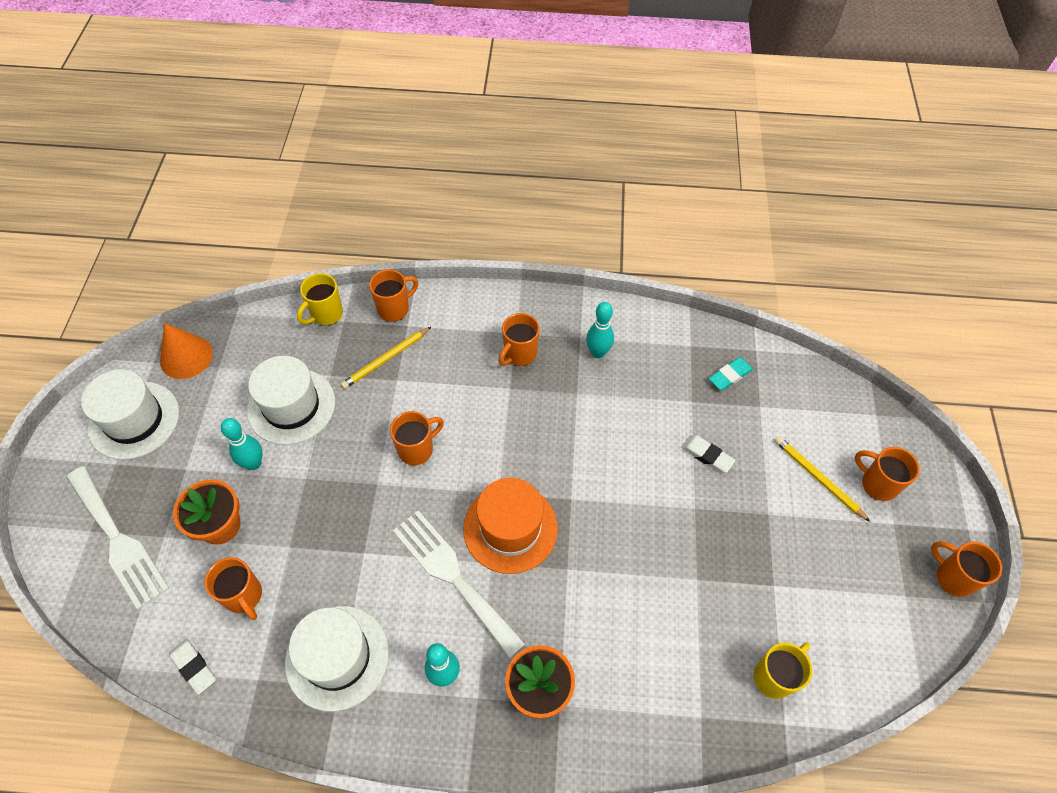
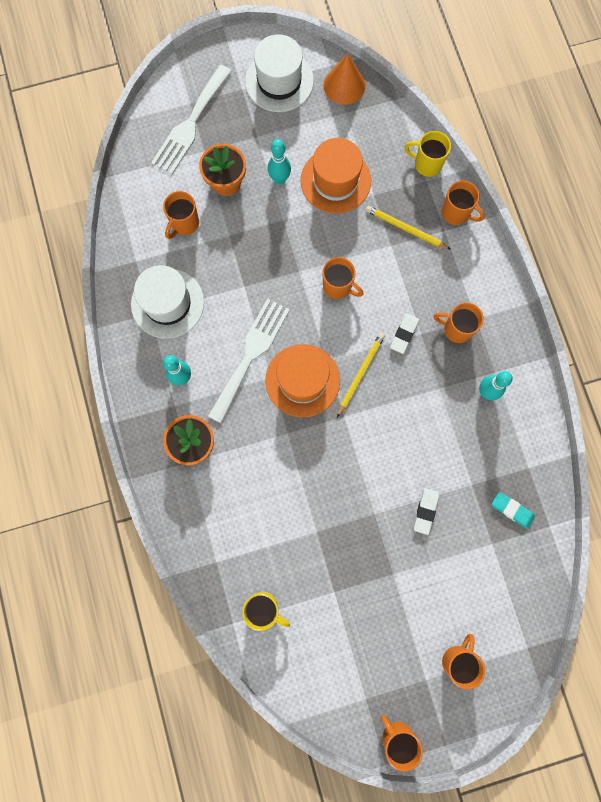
camera: 70 degrees right, 20 degrees up
white eraser [169,638,216,695] -> white eraser moved to [390,313,419,354]
white hat [247,356,335,445] -> orange hat [300,138,371,214]
yellow pencil [775,436,870,522] -> yellow pencil moved to [337,333,385,417]
orange mug [931,541,1002,597] -> orange mug turned 60 degrees counterclockwise [381,715,423,772]

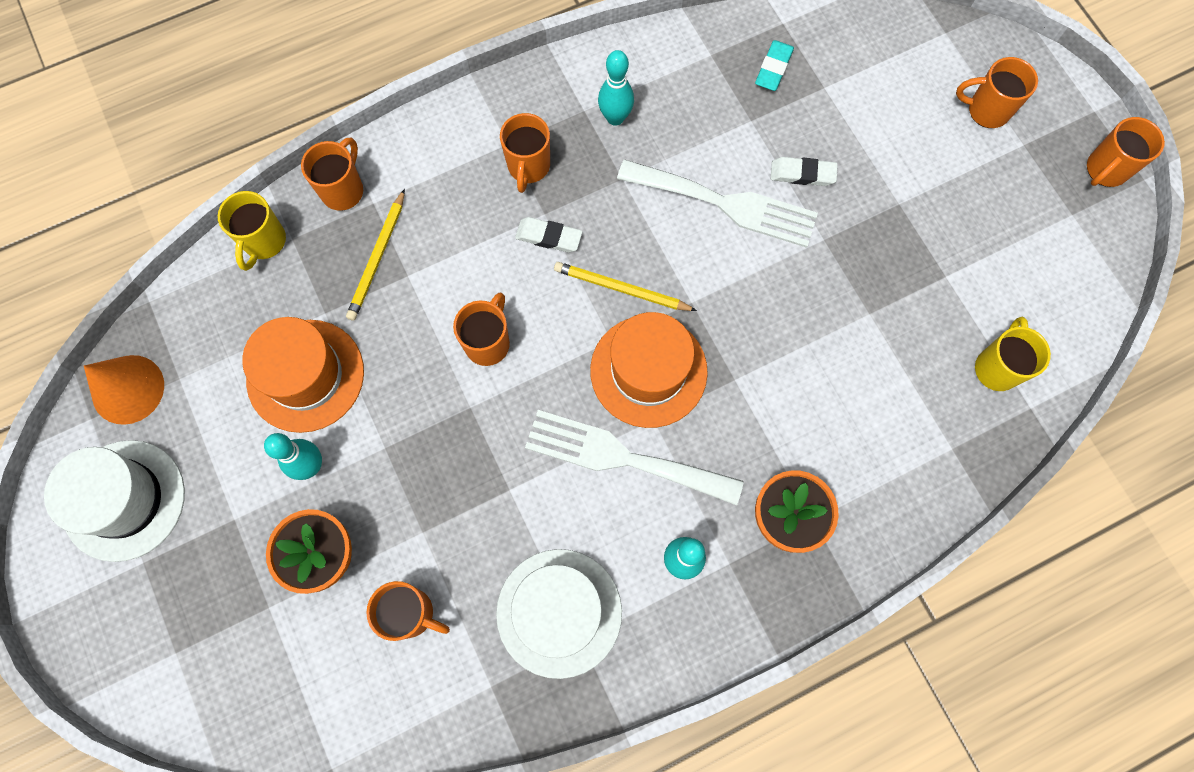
camera: 100 degrees left, 5 degrees down
white fork [151,64,232,174] -> white fork moved to [617,159,818,248]

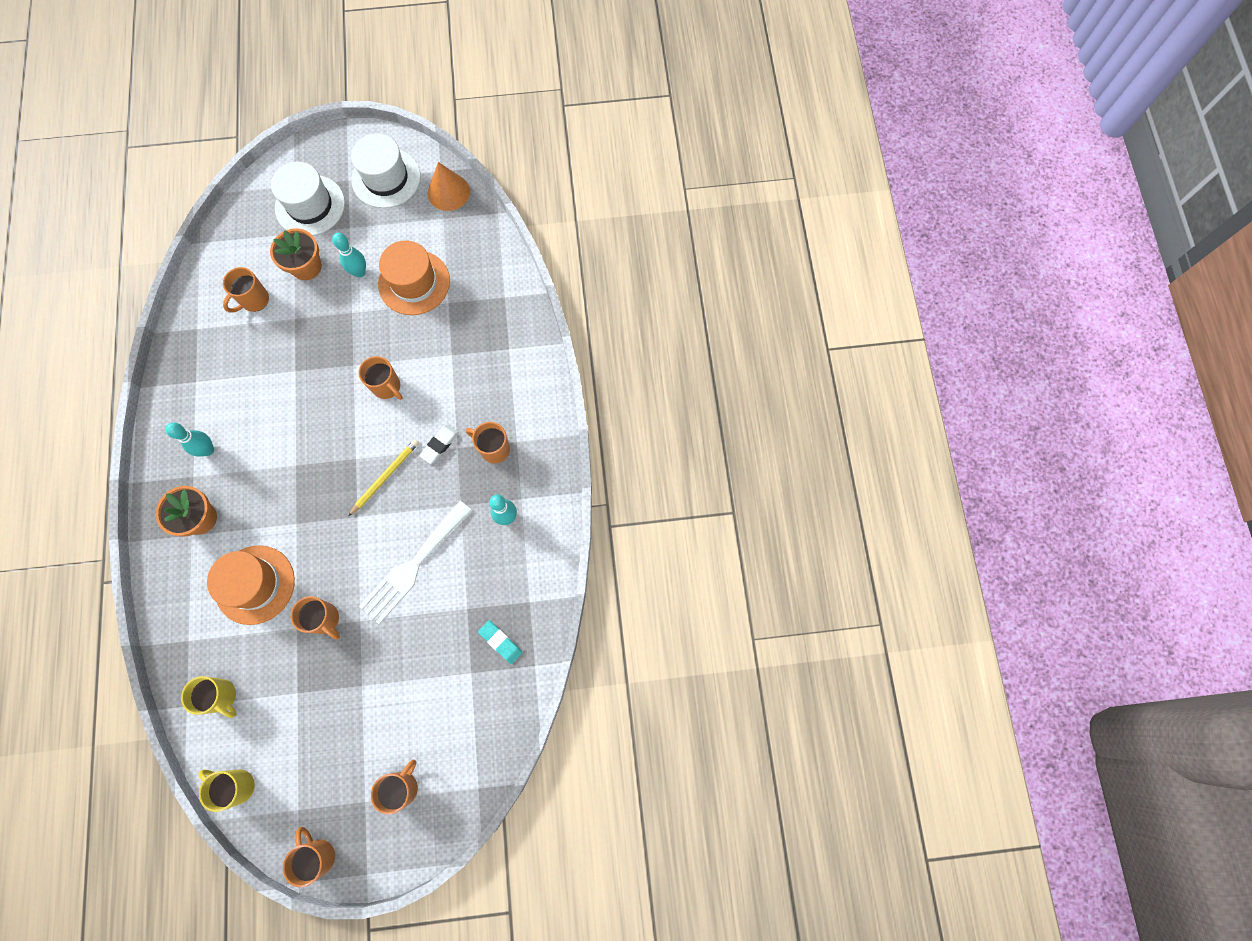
camera: 110 degrees right, 0 degrees up
yellow mug [218,191,286,271] -> yellow mug moved to [199,770,255,812]
orange mug [301,137,363,211] -> orange mug moved to [291,596,340,640]
yellow pencil [346,189,405,321] -> none
white hat [496,549,622,679] -> white hat moved to [271,162,345,236]
white fork [525,410,744,505] -> none
orange hat [590,312,708,428] -> orange hat moved to [207,545,295,625]
white eraser [771,157,838,186] -> none

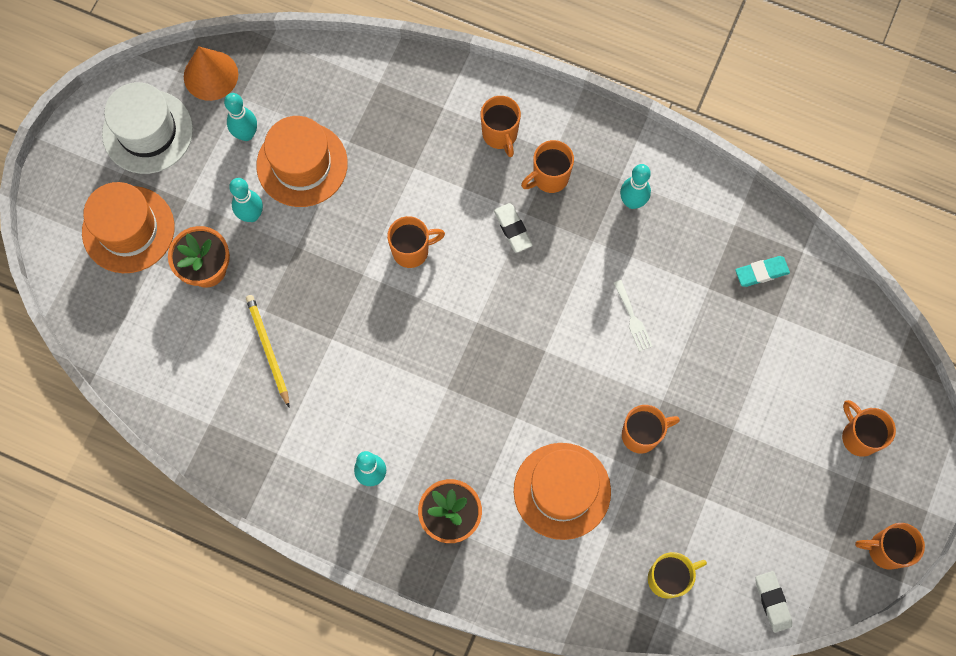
camera: 60 degrees left, 0 degrees up
yellow mug [199,770,255,812] -> white eraser [755,571,792,633]
orange mug [223,267,269,312] -> orange mug moved to [480,96,521,157]
white hat [271,162,345,236] -> orange hat [82,182,175,273]
yellow pencil [348,439,419,516] -> yellow pencil moved to [246,295,289,407]
white fork [359,501,472,624] -> white fork [614,280,653,352], size x0.44
none -> turquoise bowling pin [224,93,257,141]

